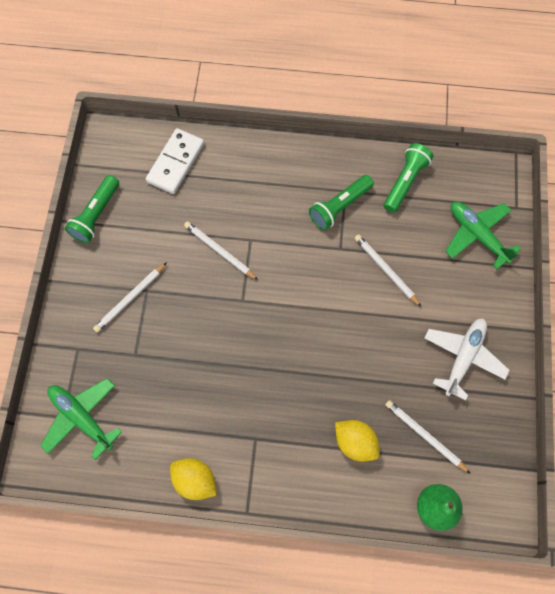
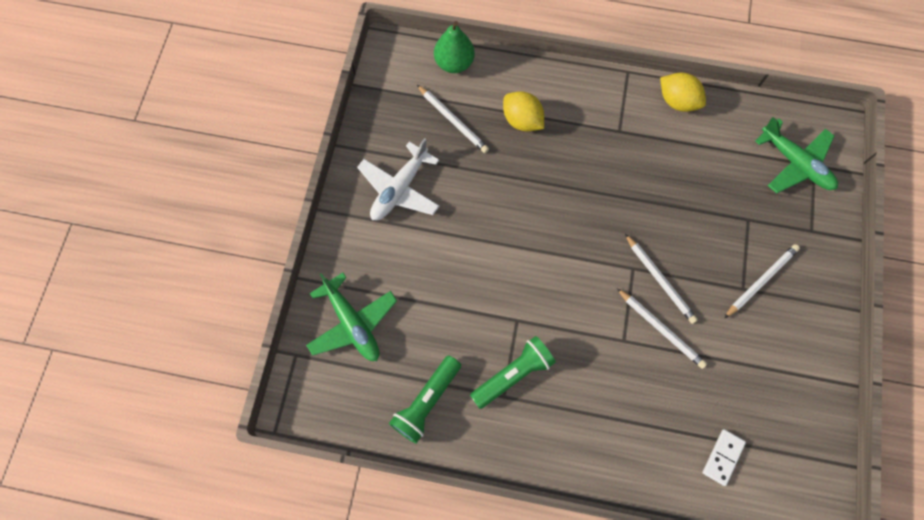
camera: 175 degrees left, 0 degrees up
green flashlight [65,175,119,243] -> none
white domino [146,128,204,194] -> white domino [702,429,746,486], size x0.58
white pencil [355,234,421,307] -> white pencil moved to [625,234,698,324]

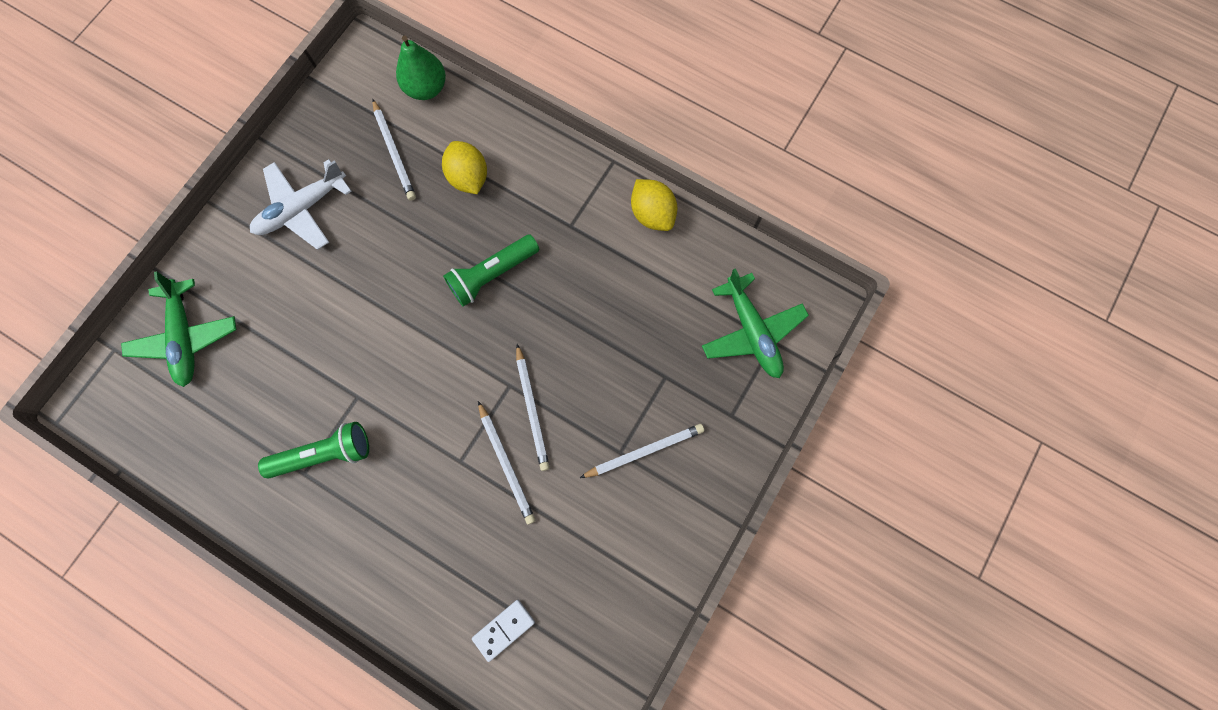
camera: 20 degrees right, 5 degrees up
green flashlight [389,355,461,444] -> green flashlight moved to [443,235,539,307]

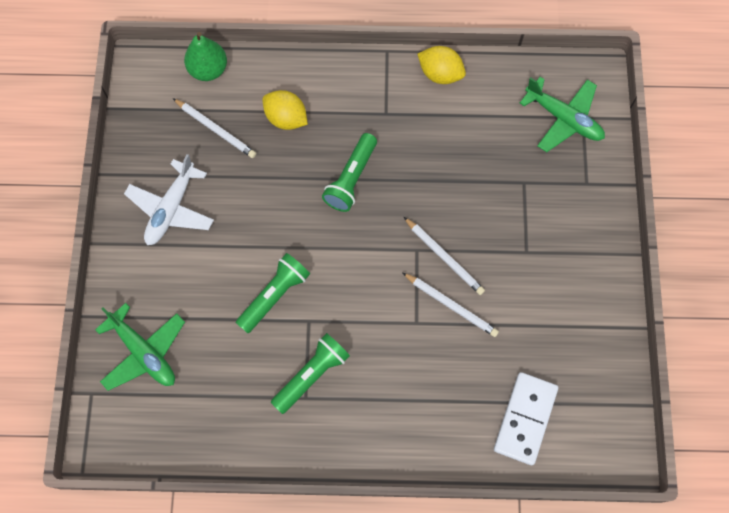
camera: 30 degrees left, 5 degrees down
white domino [472,600,535,662] -> white domino [494,372,558,465], size x1.72
white pencil [580,424,704,478] -> none
none -> green flashlight [236,253,310,333]

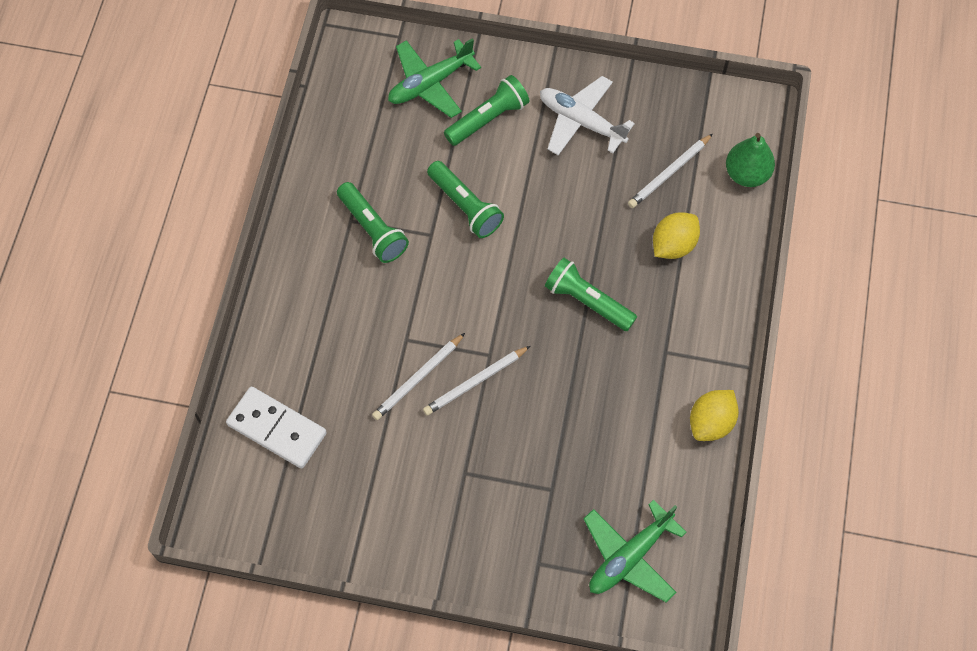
camera: 100 degrees right, 5 degrees down
none -> green flashlight [444,75,530,146]

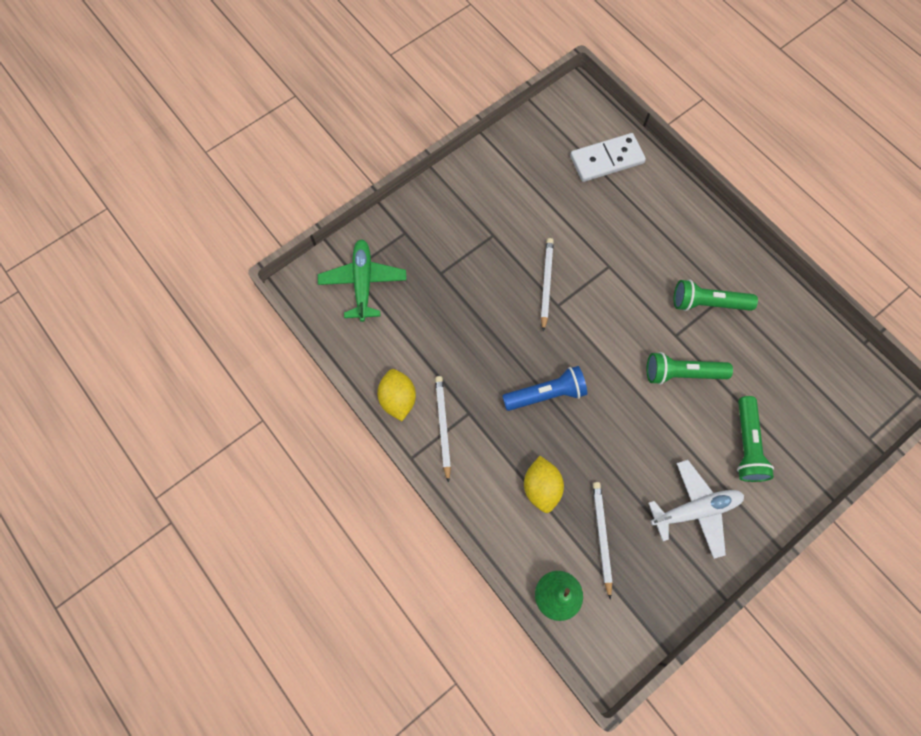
camera: 130 degrees right, 5 degrees up
white pencil [372,333,465,420] -> white pencil moved to [435,376,451,483]
green plane [388,38,481,118] -> none
green flashlight [545,258,637,331] -> blue flashlight [502,366,587,411]

